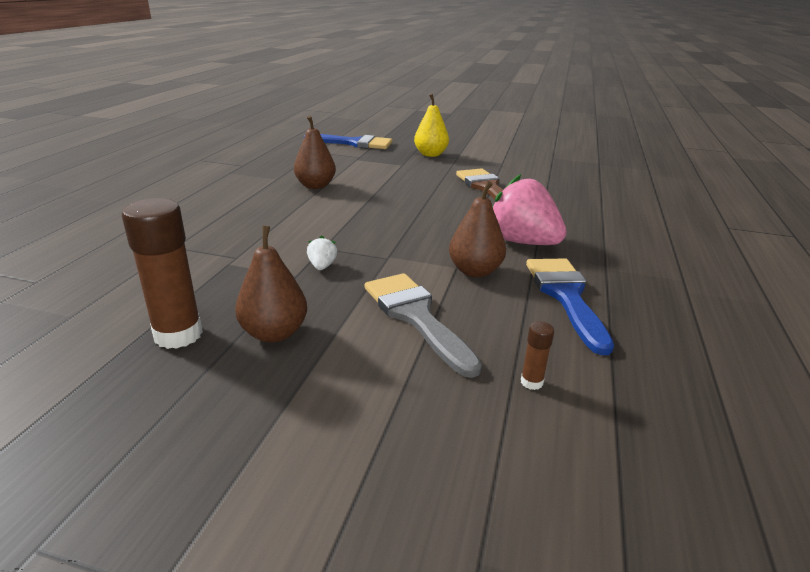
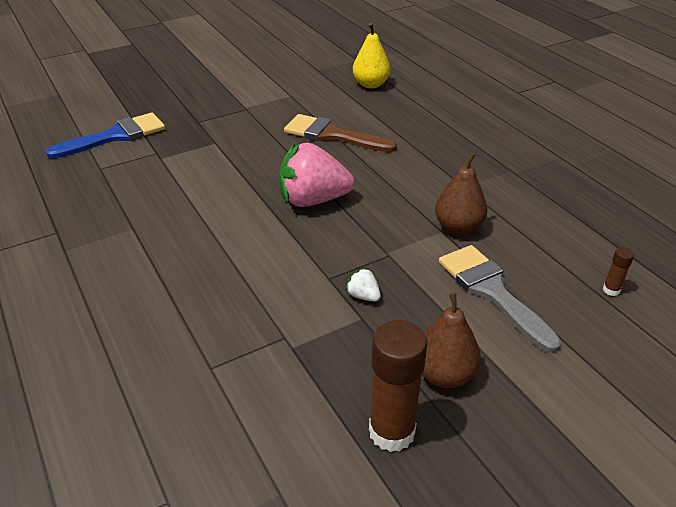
camera: 45 degrees left, 10 degrees up
brown pear [294,116,336,189] -> none
grey brush [365,273,482,378] -> grey brush turned 45 degrees clockwise [439,245,561,353]
yellow pear [414,94,449,157] -> yellow pear moved to [353,23,390,88]
pink strawberry [493,174,567,245] -> pink strawberry moved to [279,143,354,207]
blue brush [526,258,614,355] -> none

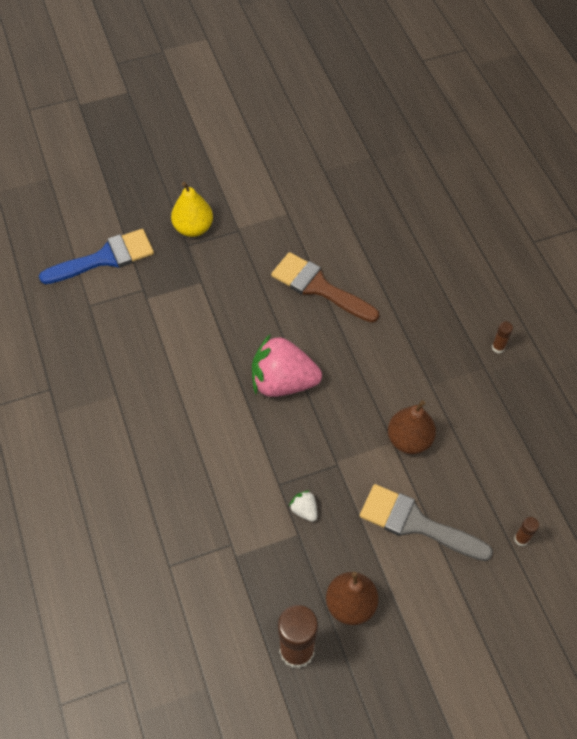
camera: 10 degrees right, 20 degrees up
yellow pear [353,23,390,88] -> yellow pear moved to [171,182,213,237]
grey brush [439,245,561,353] -> grey brush turned 45 degrees counterclockwise [360,484,493,561]
none -> brown glue stick [492,321,513,353]

